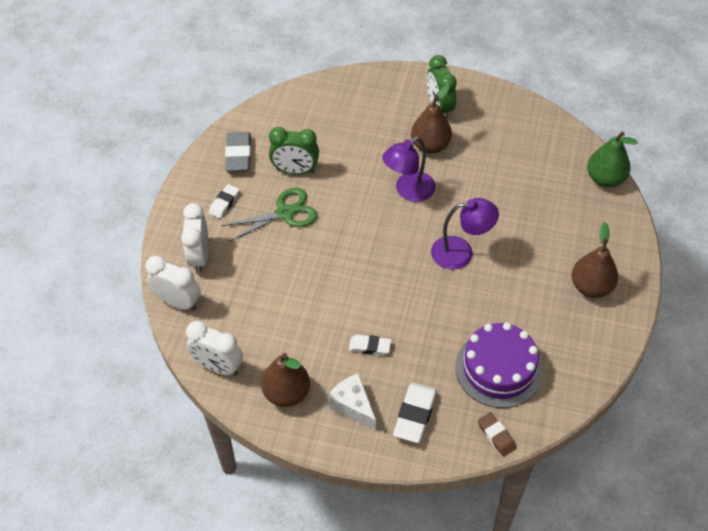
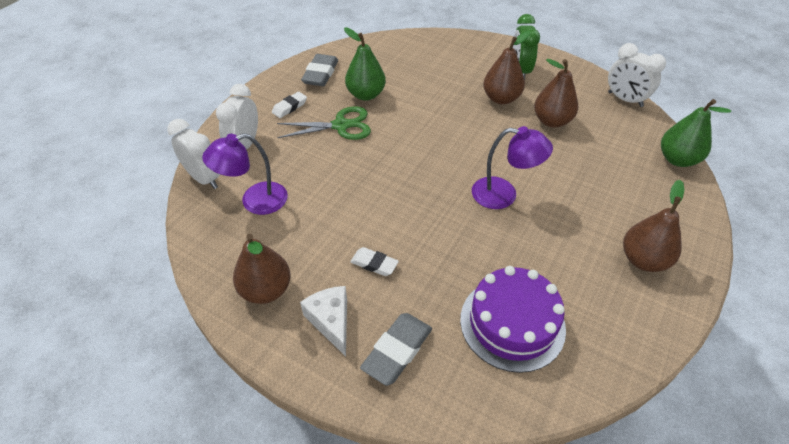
camera: 15 degrees right, 5 degrees down
white clock [186,321,243,376] -> white clock moved to [608,43,666,107]
green clock [269,127,319,174] -> green pear [344,28,386,101]
purple lamp [382,137,436,202] -> purple lamp moved to [202,133,288,215]
white eraser [393,382,437,443] -> grey eraser [360,313,432,386]
brown eraser [478,412,516,456] -> none
none -> brown pear [534,59,578,128]

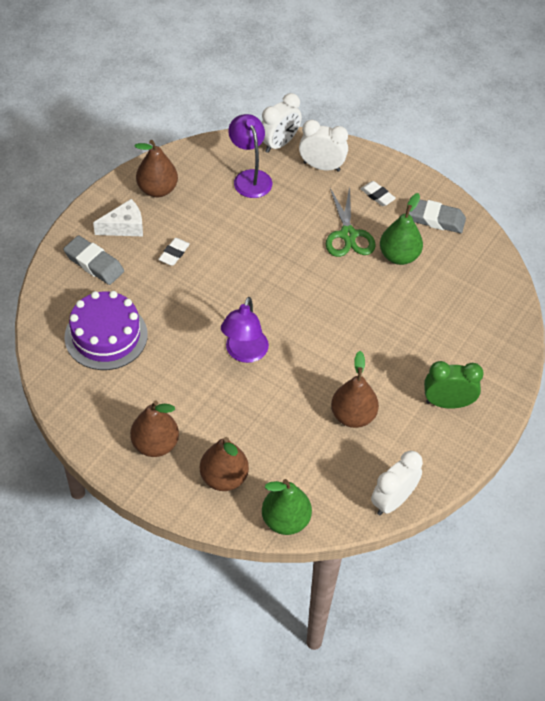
camera: 90 degrees right, 5 degrees up
brown pear [483,31,530,105] -> brown pear moved to [200,437,249,491]

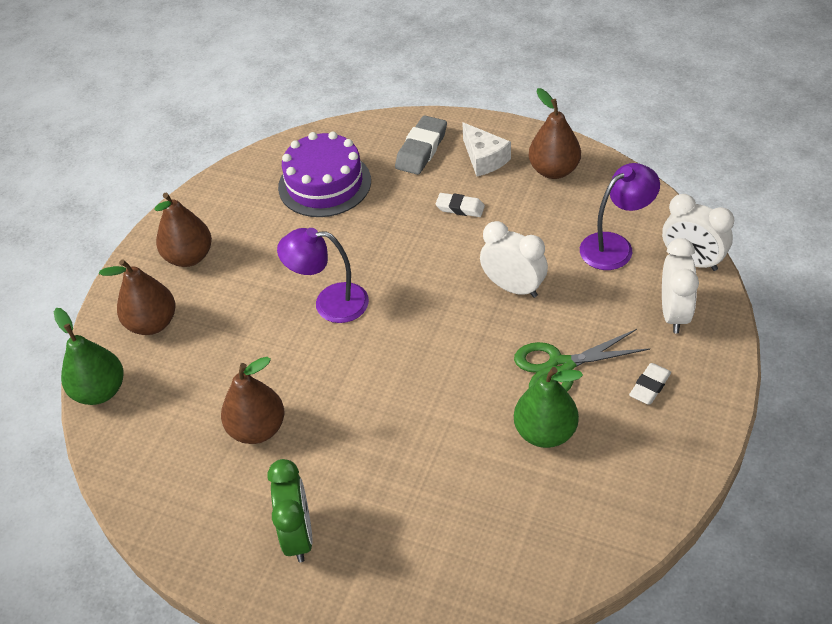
camera: 85 degrees right, 5 degrees down
white clock [371,451,423,516] -> white clock moved to [480,221,548,298]
grey eraser [406,200,466,233] -> none

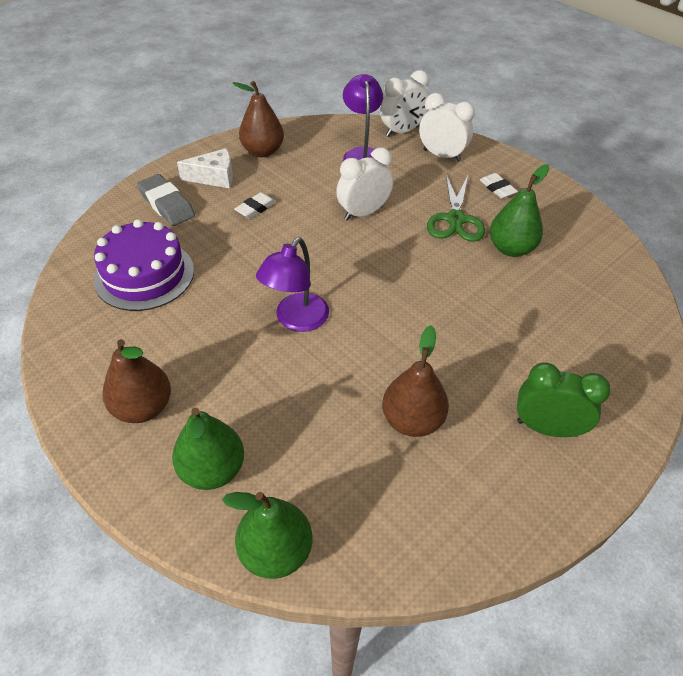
camera: 70 degrees left, 0 degrees up
brown pear [99,259,175,335] -> green pear [172,408,244,490]

